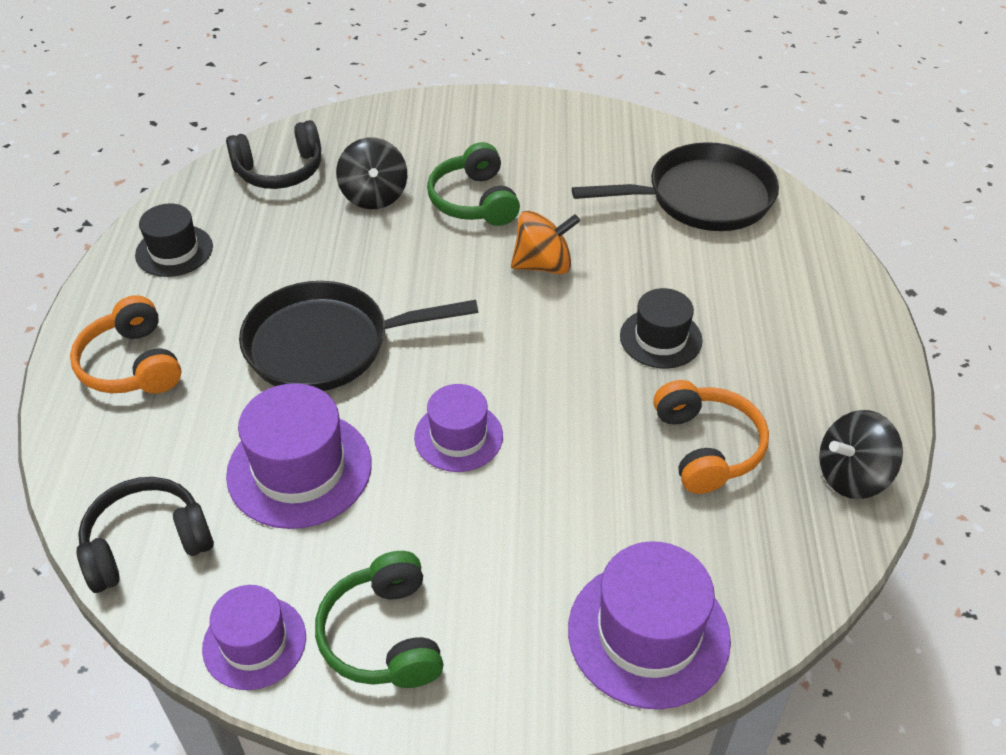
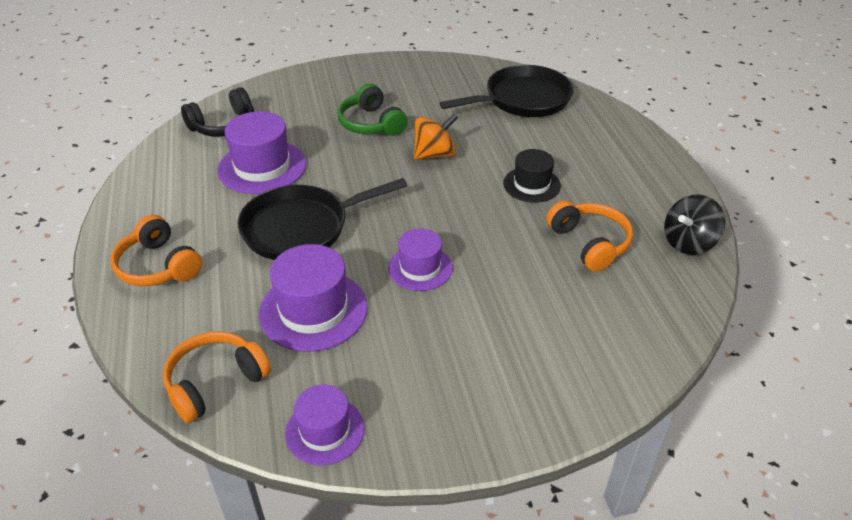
camera: 15 degrees left, 5 degrees down
black headphones [77,477,214,593] -> orange headphones [163,331,271,423]
black hat [135,203,213,277] -> none
green headphones [315,551,444,688] -> none
black spinning top [336,137,407,209] -> none
purple hat [568,541,731,709] -> purple hat moved to [217,111,306,194]

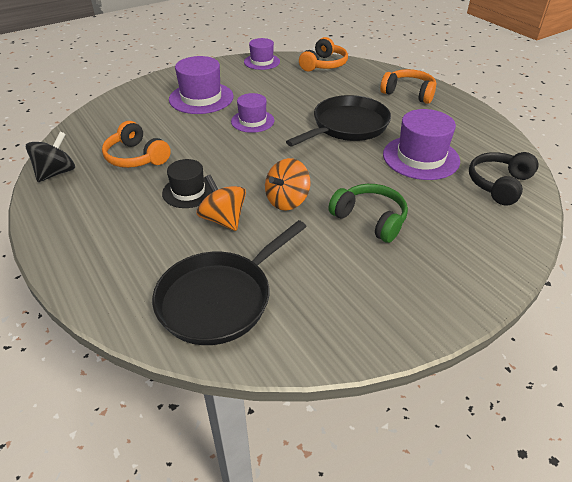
camera: 160 degrees right, 0 degrees up
purple hat [259,244,368,352] -> purple hat moved to [169,56,234,114]
none -> orange spinning top [196,175,246,231]

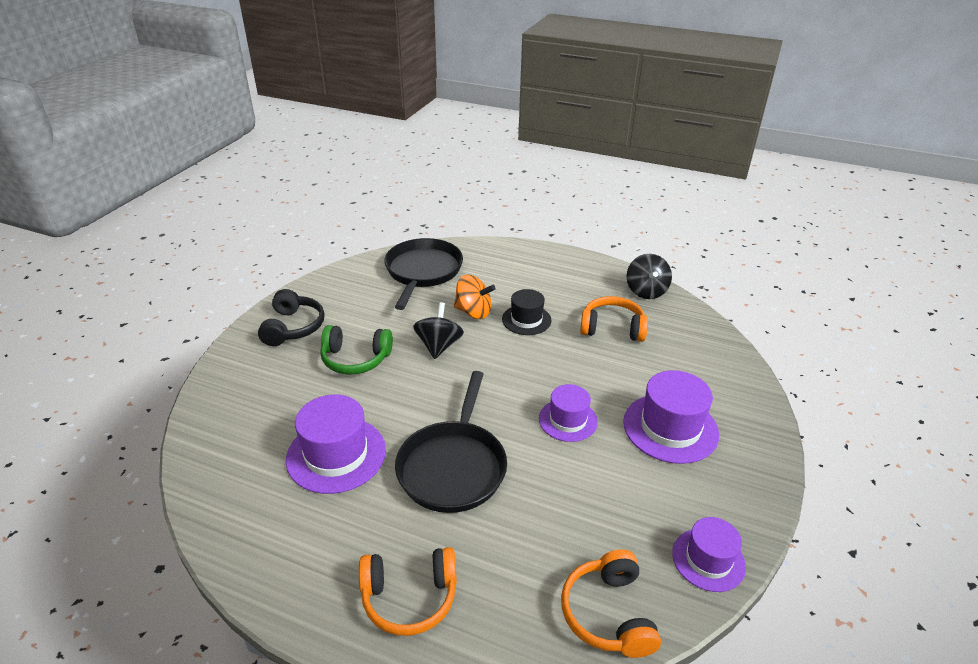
camera: 145 degrees right, 5 degrees down
orange spinning top [265,158,311,211] -> black spinning top [413,302,464,359]
black headphones [469,152,539,206] -> black headphones moved to [258,289,325,346]

